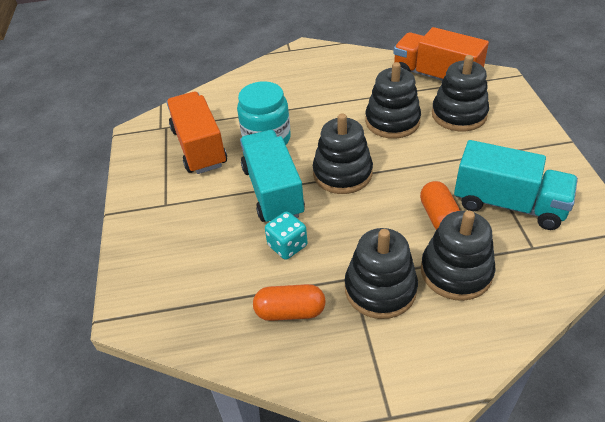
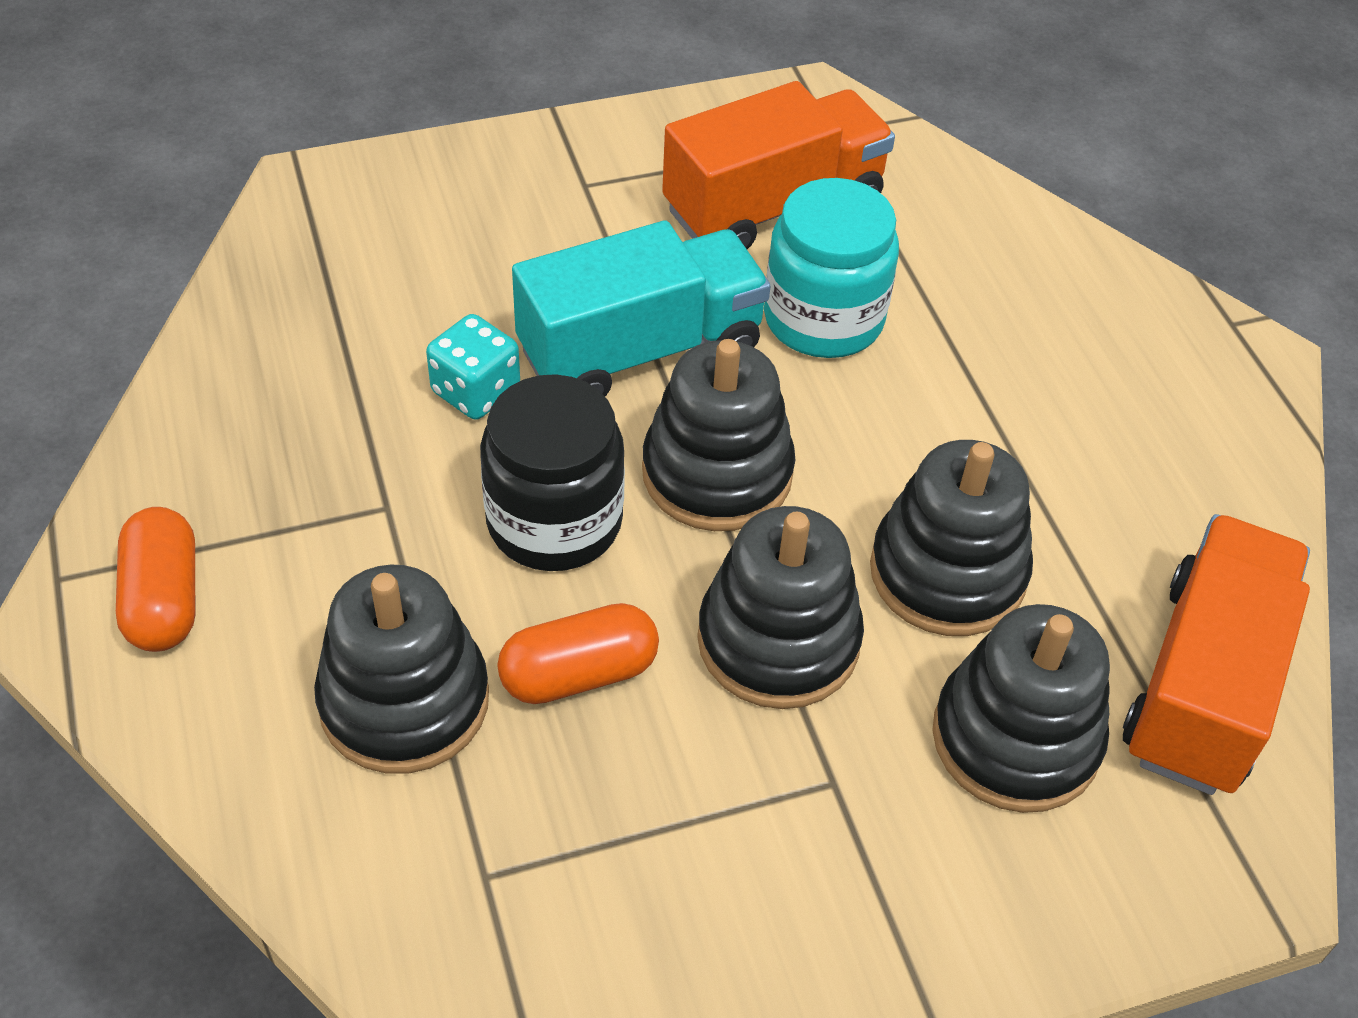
camera: 75 degrees right, 5 degrees up
orange capsule [253,284,326,321] -> orange capsule moved to [116,507,195,652]
black stacking toy [345,228,418,319] -> black stacking toy moved to [697,506,864,709]
turquoise truck [454,140,578,230] -> none
none -> black jar [480,374,625,571]

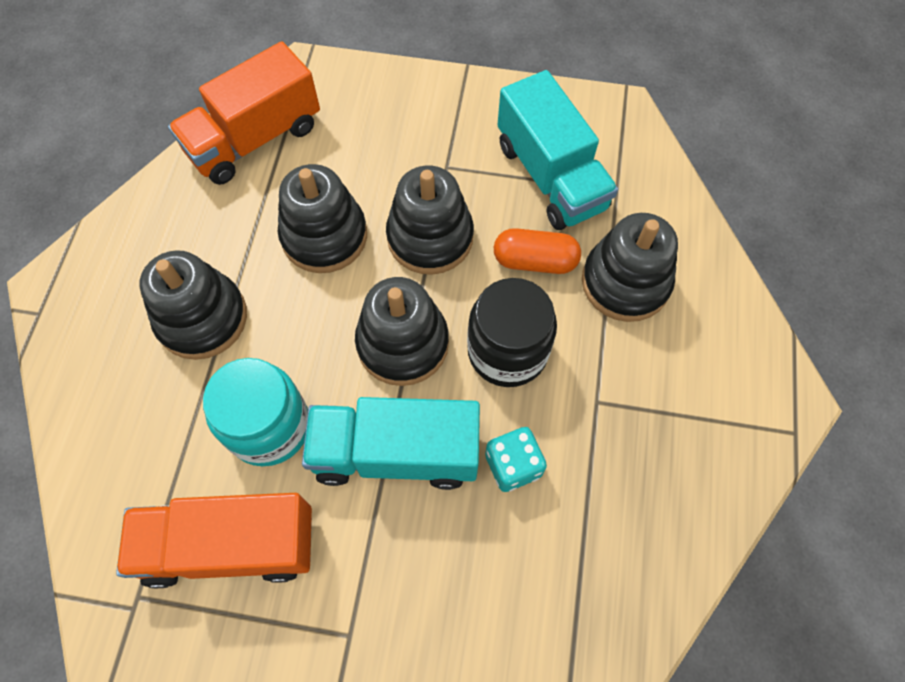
camera: 150 degrees left, 15 degrees up
orange capsule [116,507,195,652] -> none
black stacking toy [932,604,1110,813] -> black stacking toy moved to [139,250,247,360]
none -> turquoise truck [497,70,618,230]

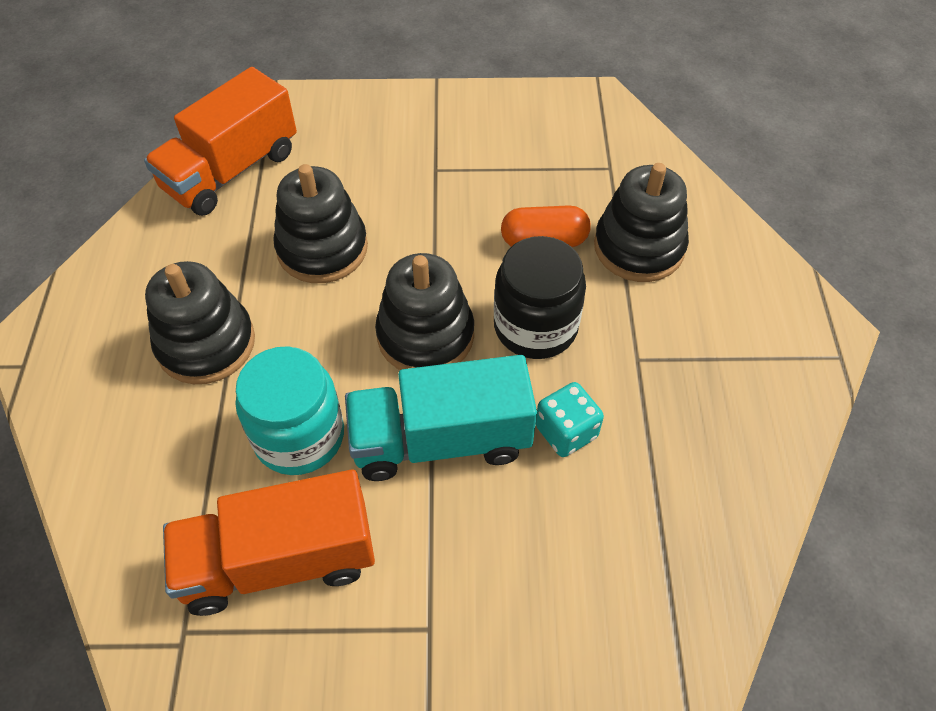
camera: 10 degrees left, 10 degrees down
black stacking toy [386,166,474,275] -> none
turquoise truck [497,70,618,230] -> none

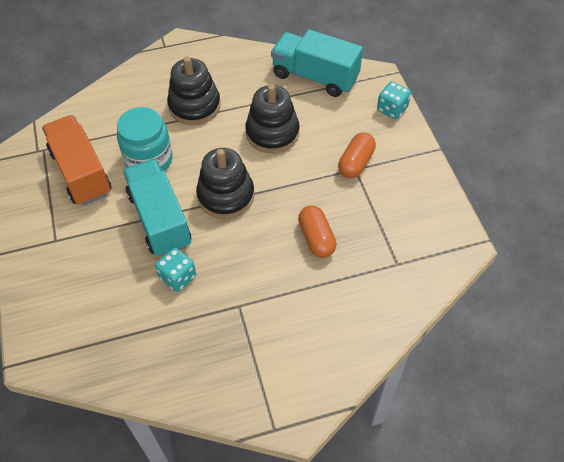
camera: 75 degrees right, 0 degrees up
orange truck [144,67,297,216] -> turquoise truck [271,29,363,97]
black jar [494,236,586,359] -> none
black stacking toy [594,163,689,282] -> none
none -> orange capsule [338,132,376,178]
none -> turquoise dice [377,81,411,119]

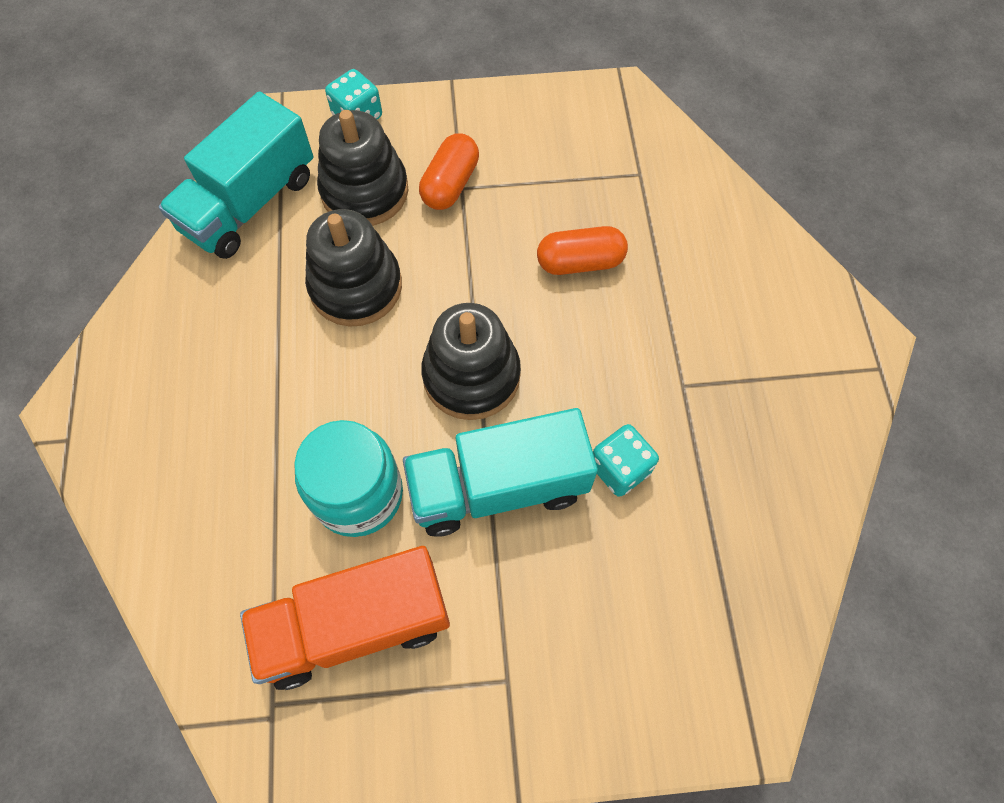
camera: 80 degrees left, 10 degrees up
black stacking toy [167,56,221,125] -> black stacking toy moved to [317,110,408,226]
orange capsule [338,132,376,178] -> orange capsule turned 75 degrees clockwise [419,133,479,210]

